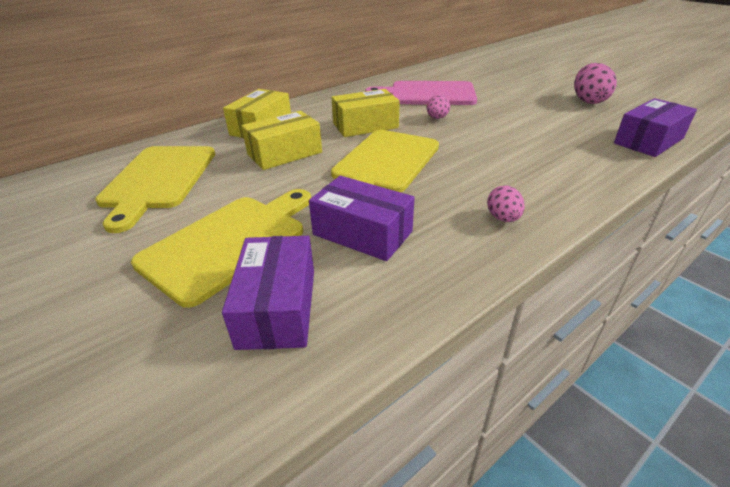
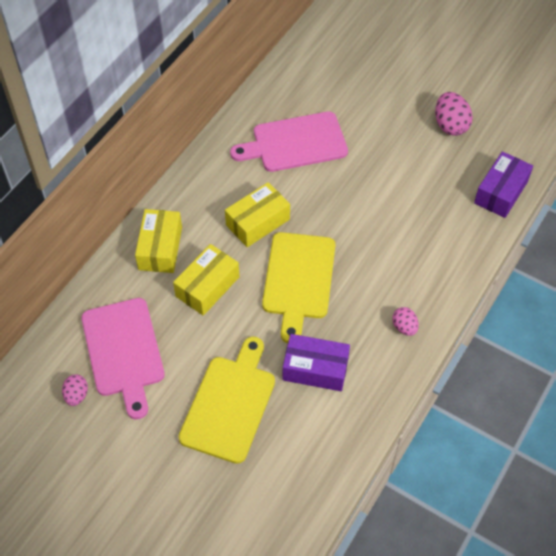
camera: 20 degrees left, 20 degrees up
yellow cutting board [95,146,215,233] -> pink cutting board [81,298,165,419]
purple box [222,236,314,350] -> none
pink egg [427,95,450,119] -> pink egg moved to [62,374,88,406]

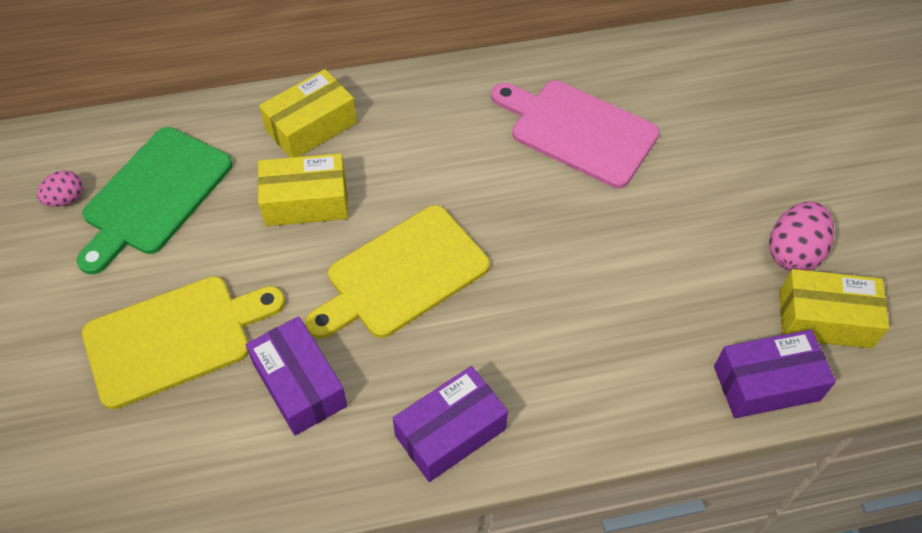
camera: 45 degrees right, 0 degrees up
pink cutting board [81,298,165,419] -> green cutting board [77,127,233,274]
yellow box [225,182,290,247] -> yellow box moved to [779,269,889,349]
pink egg [392,307,419,336] -> purple box [393,366,508,482]

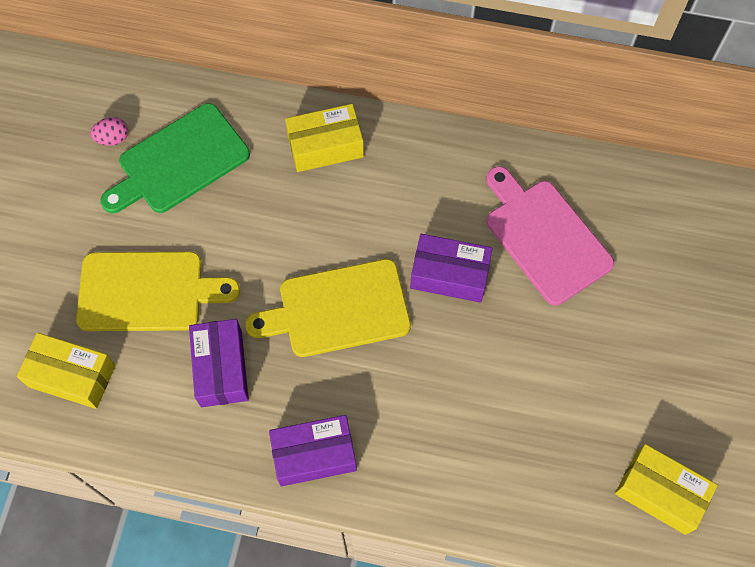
camera: 25 degrees right, 10 degrees up
yellow box [258,153,348,226] -> yellow box moved to [17,333,115,409]
purple box [714,329,836,418] -> purple box moved to [410,234,492,303]
pink egg [769,201,834,271] -> none

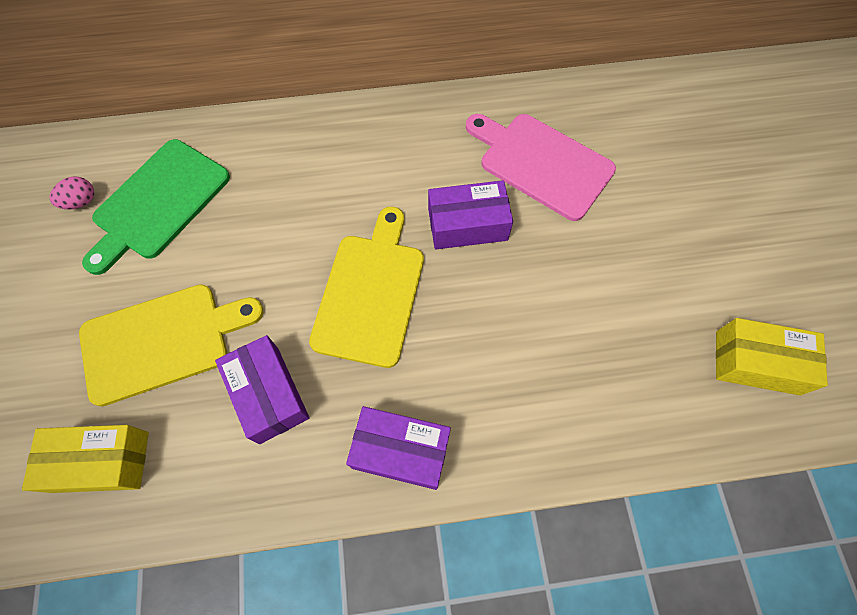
camera: 20 degrees left, 0 degrees up
yellow cutting board [245,259,411,357] -> yellow cutting board turned 135 degrees clockwise [309,207,424,368]
purple box [269,415,357,486] -> purple box turned 45 degrees clockwise [346,406,451,490]
yellow box [285,104,364,172] -> none

